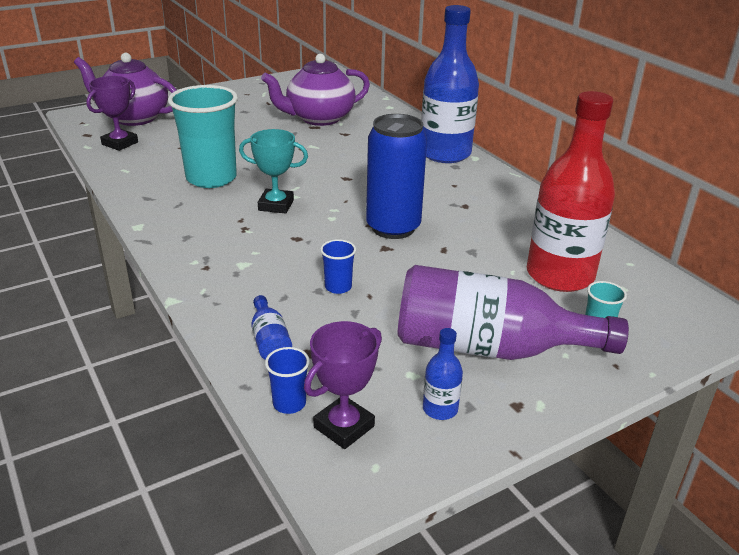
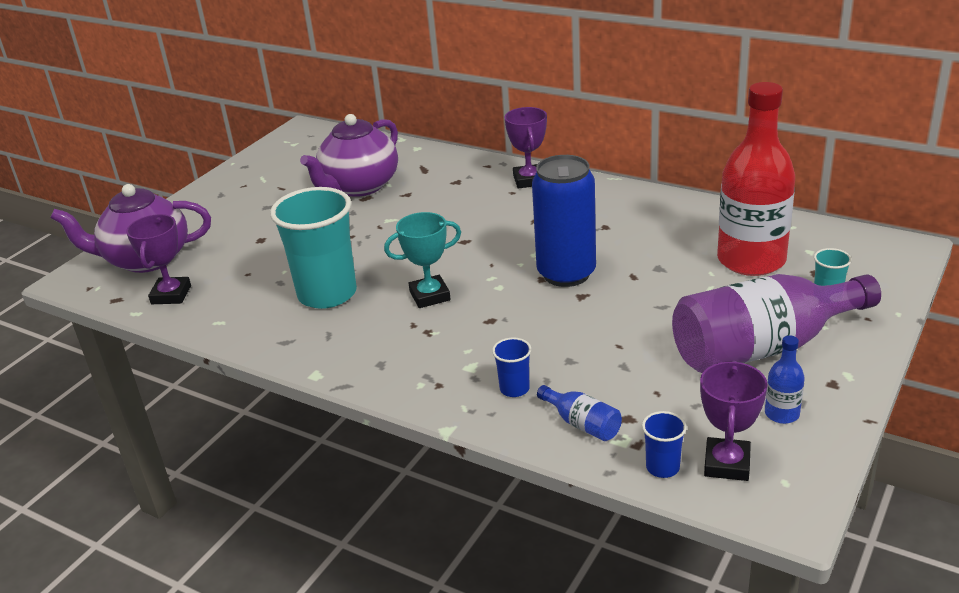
camera: 25 degrees left, 0 degrees up
blue cup [320,239,356,294] -> blue cup moved to [492,338,531,397]
blue bottle [421,5,479,163] -> purple trophy [504,107,547,189]

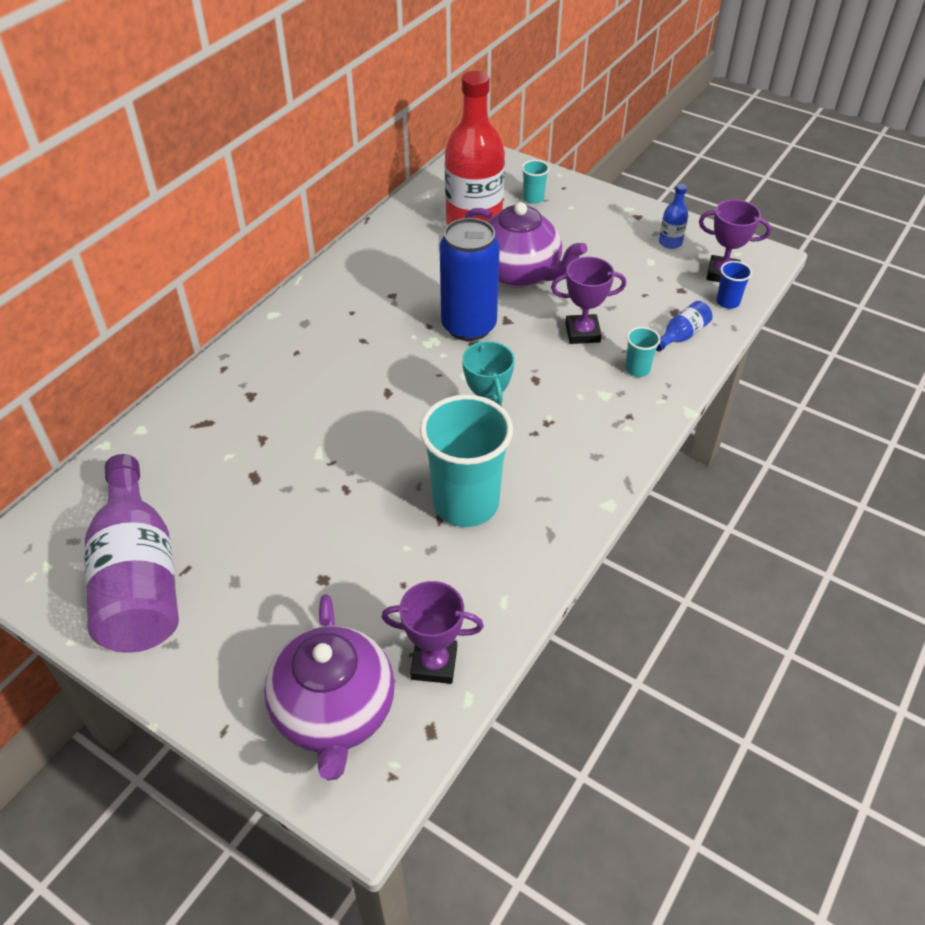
camera: 90 degrees left, 15 degrees up
purple teapot [300,114,398,197] -> purple teapot moved to [465,202,588,288]
blue cup [492,338,531,397] -> turquoise cup [625,327,660,377]
purple trophy [504,107,547,189] -> purple trophy moved to [551,257,626,344]
purple bottle [672,274,881,373] -> purple bottle moved to [84,454,179,653]

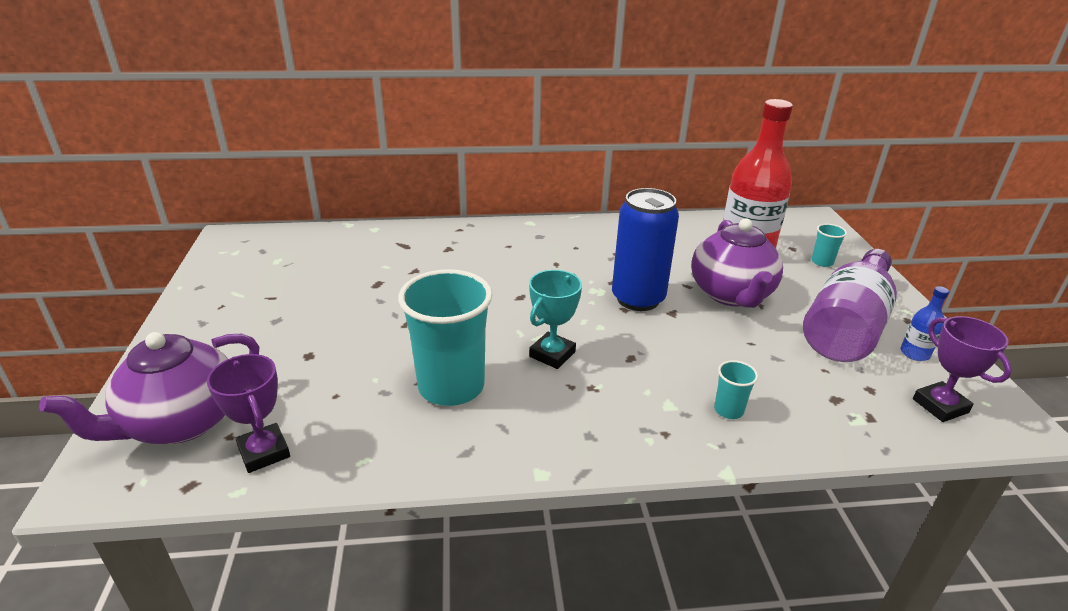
camera: 50 degrees right, 15 degrees down
purple bottle [84,454,179,653] -> purple bottle moved to [803,249,897,362]
purple trophy [551,257,626,344] -> none
blue bottle [656,301,713,351] -> none
blue cup [716,261,752,309] -> none

